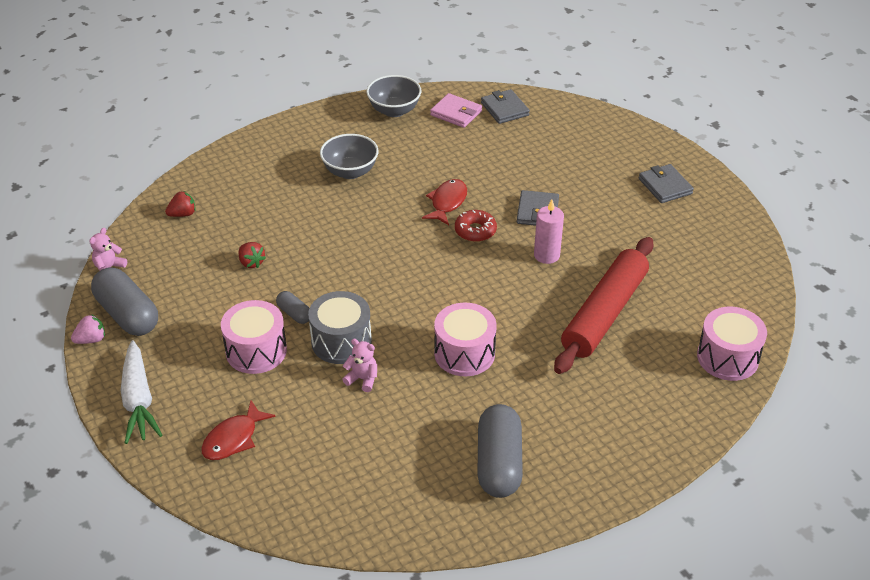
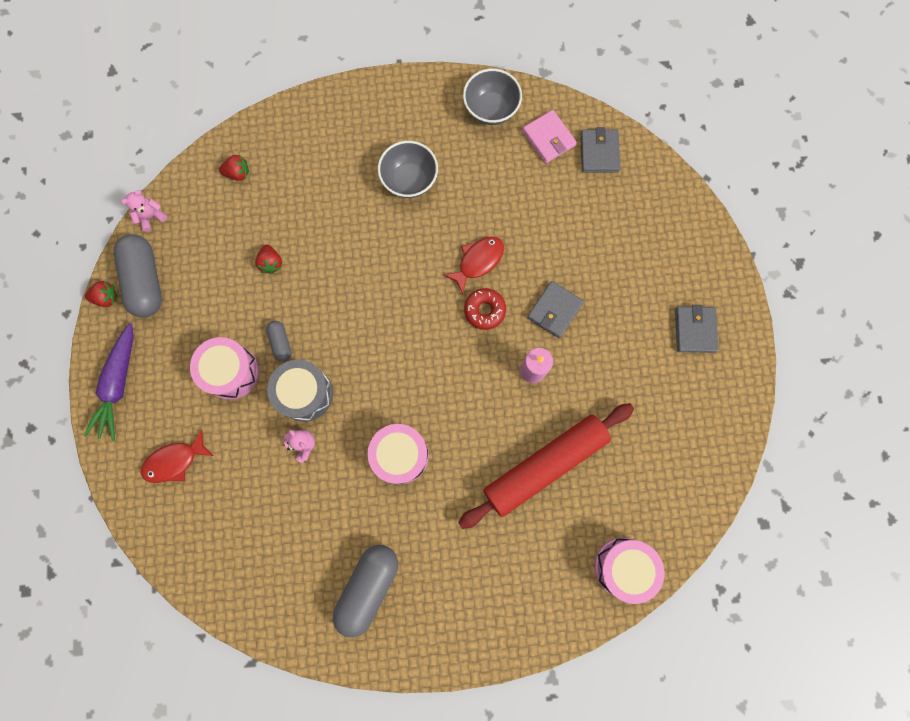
camera: 25 degrees right, 35 degrees up
pink strawberry [71,314,105,344] -> red strawberry [85,281,118,307]
white carrot [121,340,162,444] -> purple carrot [84,323,134,441]

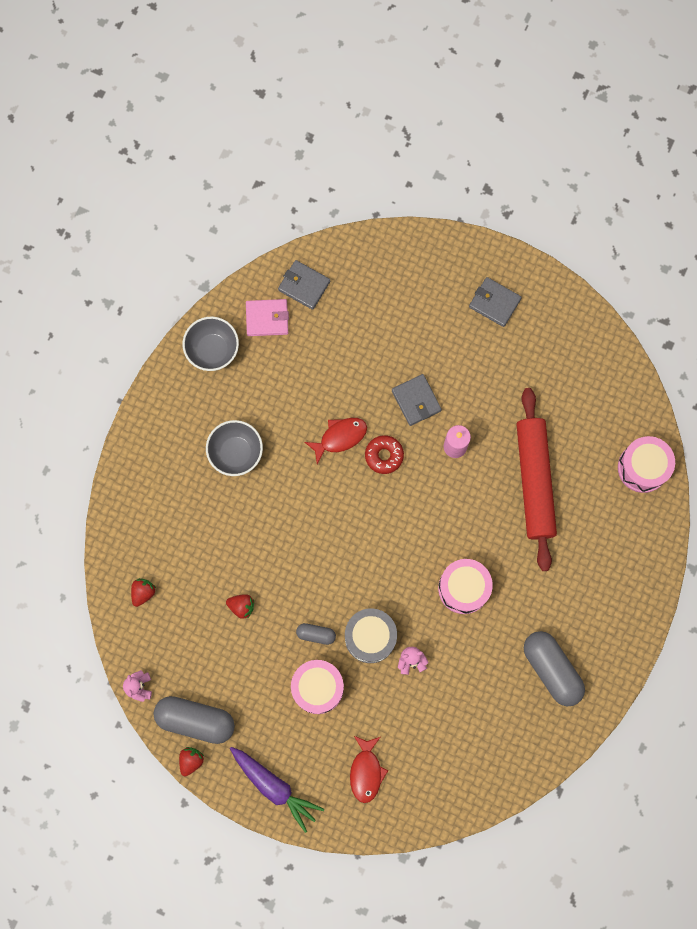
camera: 60 degrees left, 0 degrees up
red fish [443,237,504,295] -> red fish turned 75 degrees clockwise [305,418,367,464]

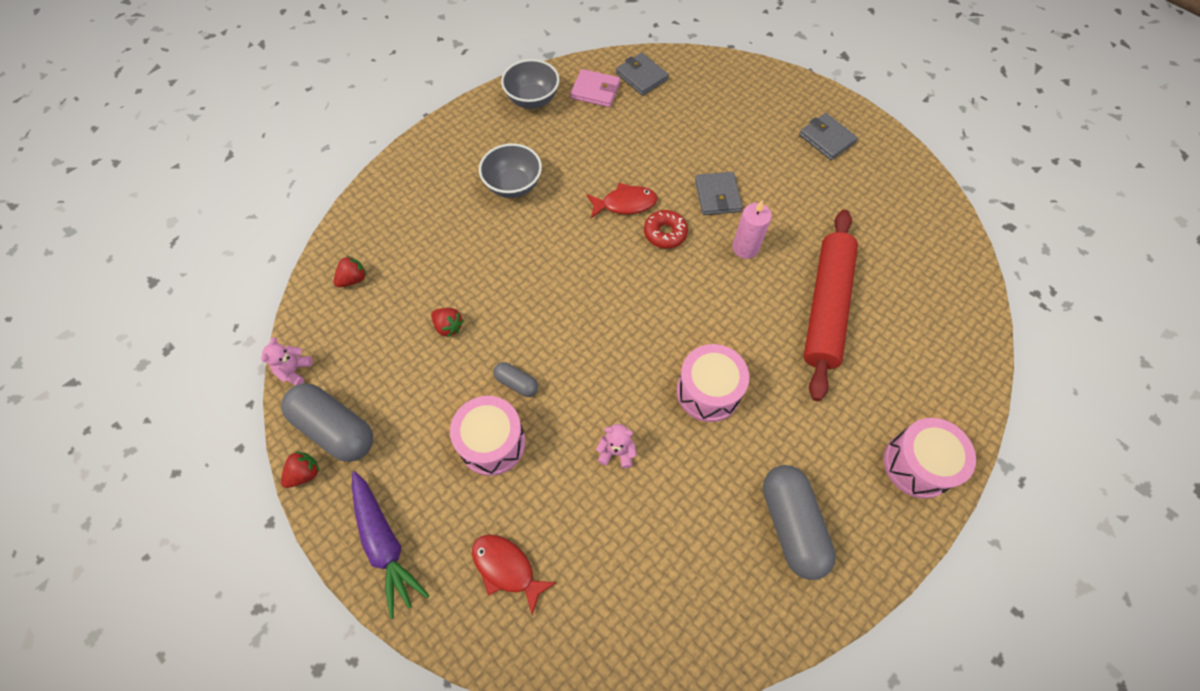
camera: 20 degrees right, 15 degrees down
grey drum [345,608,397,663] -> none
red fish [350,736,389,803] -> red fish turned 105 degrees clockwise [472,534,557,615]
pink drum [618,436,675,493] -> pink drum moved to [884,418,976,499]

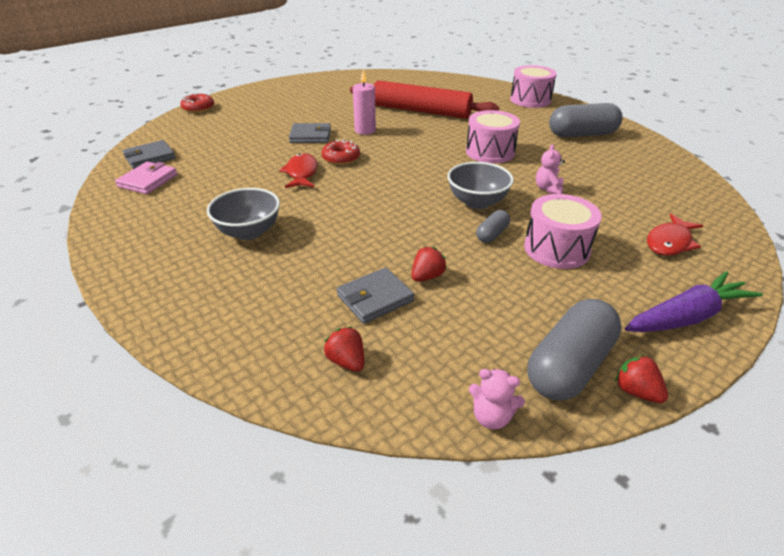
camera: 85 degrees left, 25 degrees down
grey bowl [501,59,560,109] -> grey bowl moved to [447,162,514,209]
grey wallet [799,113,858,160] -> grey wallet moved to [337,267,415,324]
none -> red donut [180,93,214,113]

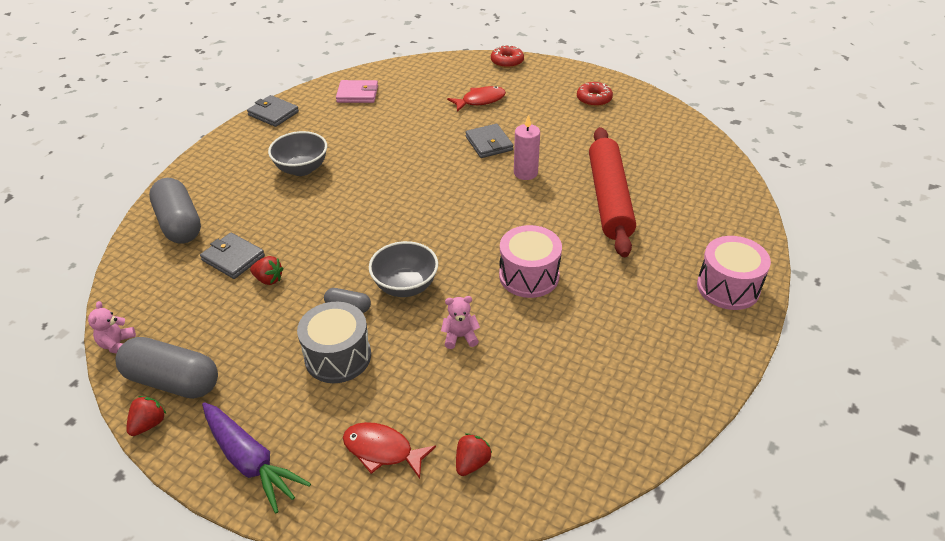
camera: 70 degrees right, 5 degrees up
grey wallet [123,140,175,169] -> grey wallet moved to [247,95,299,127]
red fish [279,153,318,188] -> red fish moved to [447,86,506,112]
red donut [321,139,360,165] -> red donut moved to [577,82,613,107]
red strawberry [324,327,364,372] -> red strawberry moved to [456,433,492,476]
pink drum [524,194,602,269] -> grey drum [297,302,371,383]
grey capsule [549,103,623,137] -> grey capsule moved to [149,178,201,244]

